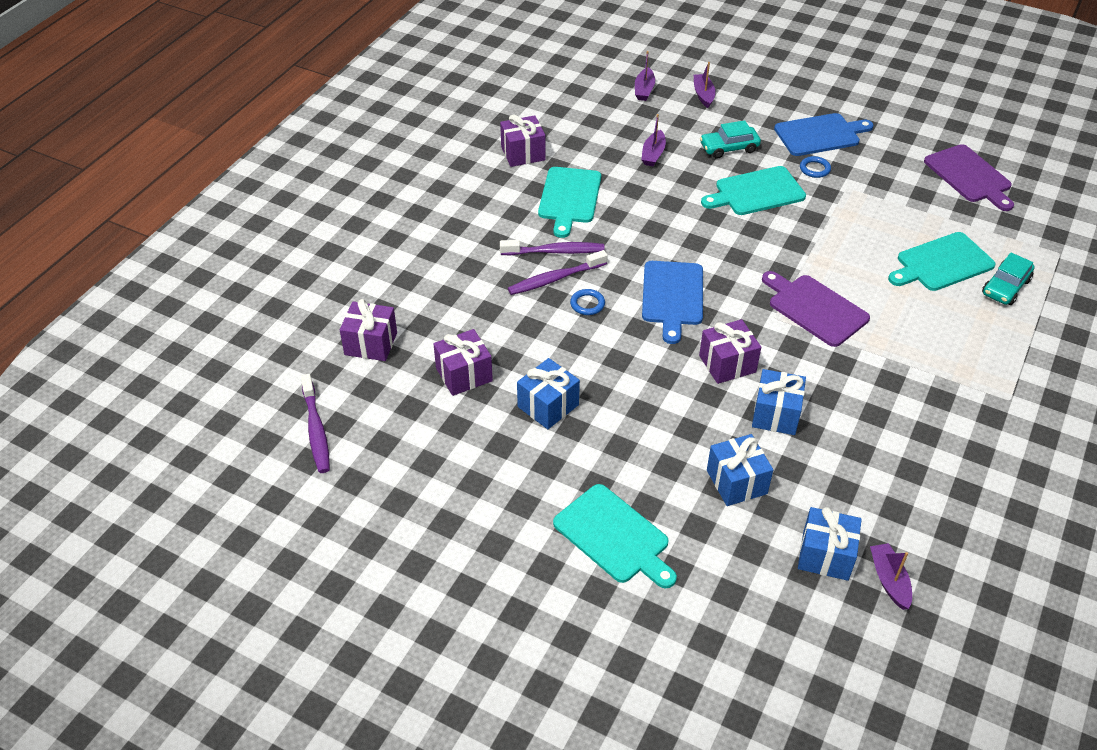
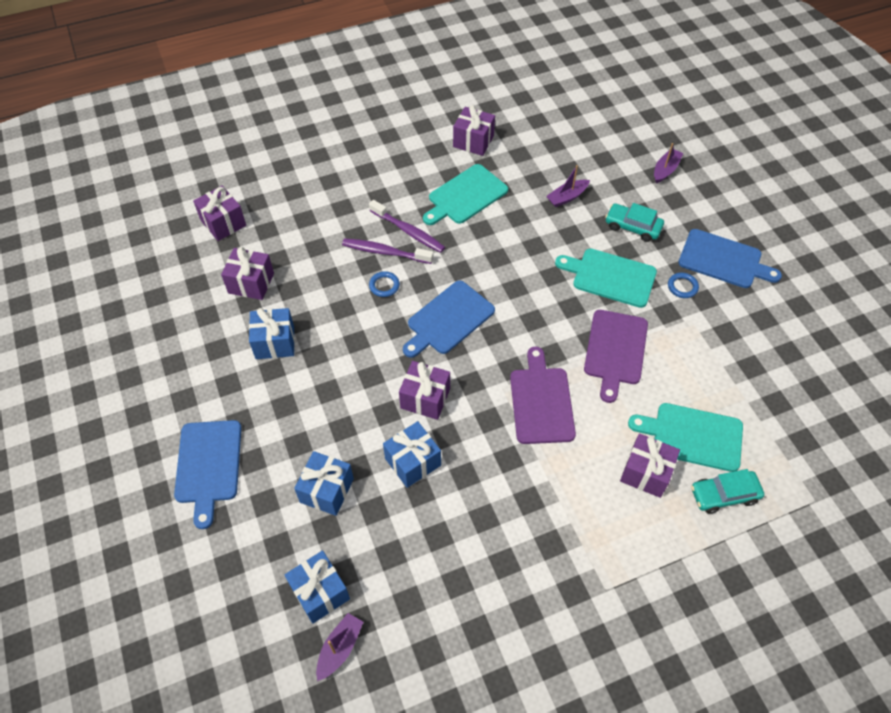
camera: 40 degrees right, 10 degrees up
purple toothbrush [301,374,330,473] -> none
turquoise cutting board [553,484,677,588] -> blue cutting board [174,420,242,529]
purple boat [635,51,655,101] -> none
purple cutting board [924,144,1014,211] -> purple cutting board moved to [584,310,648,403]
none -> purple gift [620,434,680,498]

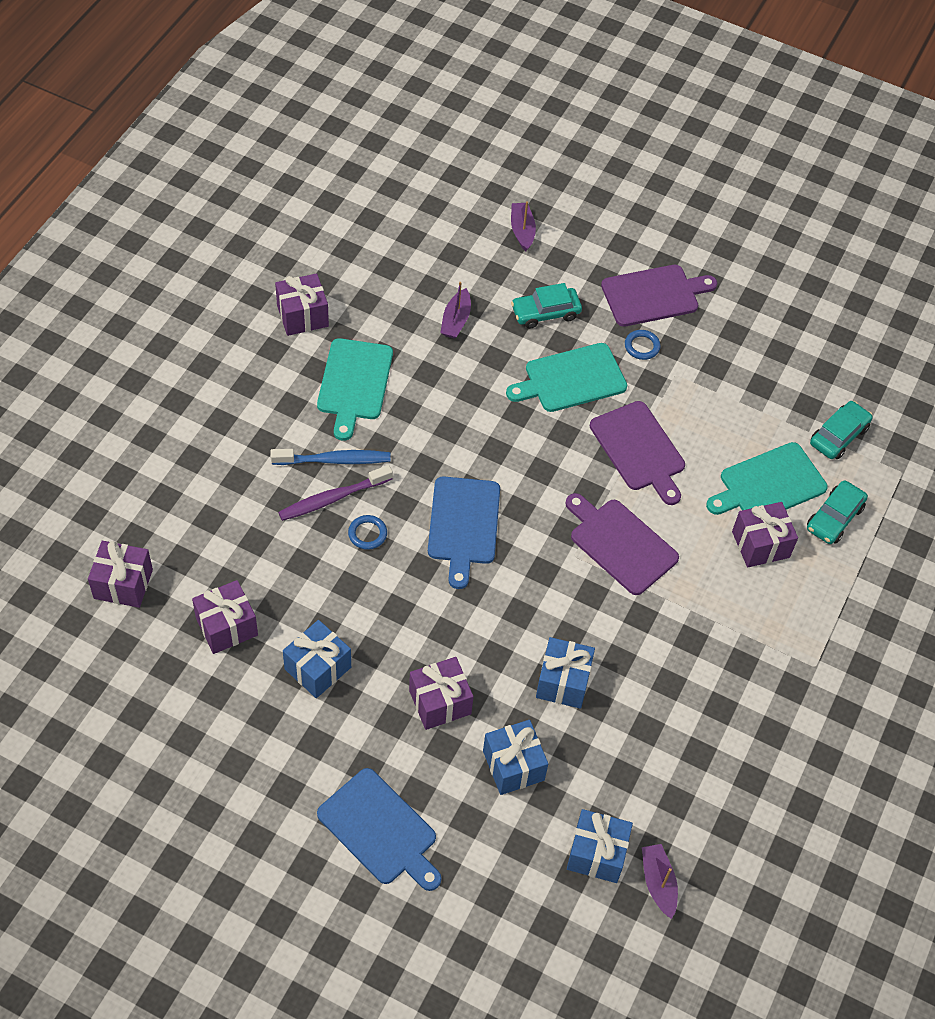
camera: 45 degrees left, 0 degrees up
purple toothbrush [369,200,445,253] -> blue toothbrush [271,449,391,465]
purple gift [399,361,450,420] -> purple gift moved to [409,657,474,730]
blue cutting board [678,229,782,288] -> purple cutting board [601,265,717,327]
none -> turquoise car [810,401,873,459]

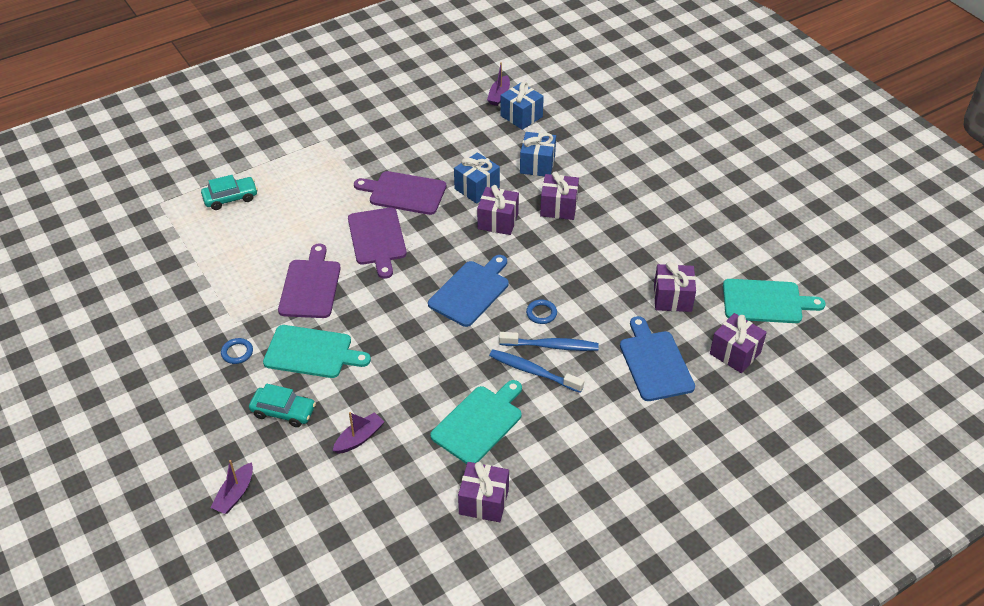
camera: 145 degrees left, 10 degrees down
purple toothbrush [278,465,393,521] -> blue toothbrush [499,332,599,351]
blue gift [283,620,351,698] -> none
blue cutting board [317,768,442,891] -> blue cutting board moved to [620,316,695,401]
purple cutting board [601,265,717,327] -> purple cutting board moved to [354,171,446,215]
turquoise cutting board [706,442,828,515] -> turquoise cutting board moved to [723,279,826,323]
purple gift [732,502,798,567] -> purple gift moved to [477,185,519,235]
turquoise car [810,401,873,459] -> none

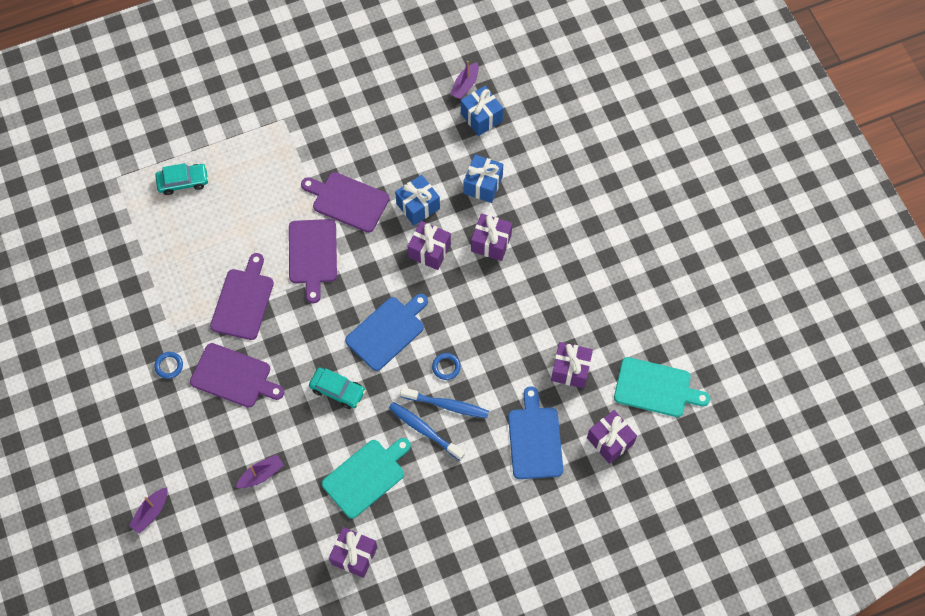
camera: 10 degrees right, 20 degrees up
turquoise car [249,384,316,427] -> turquoise car moved to [309,367,366,409]
turquoise cutting board [263,325,371,378] -> purple cutting board [190,343,285,408]

